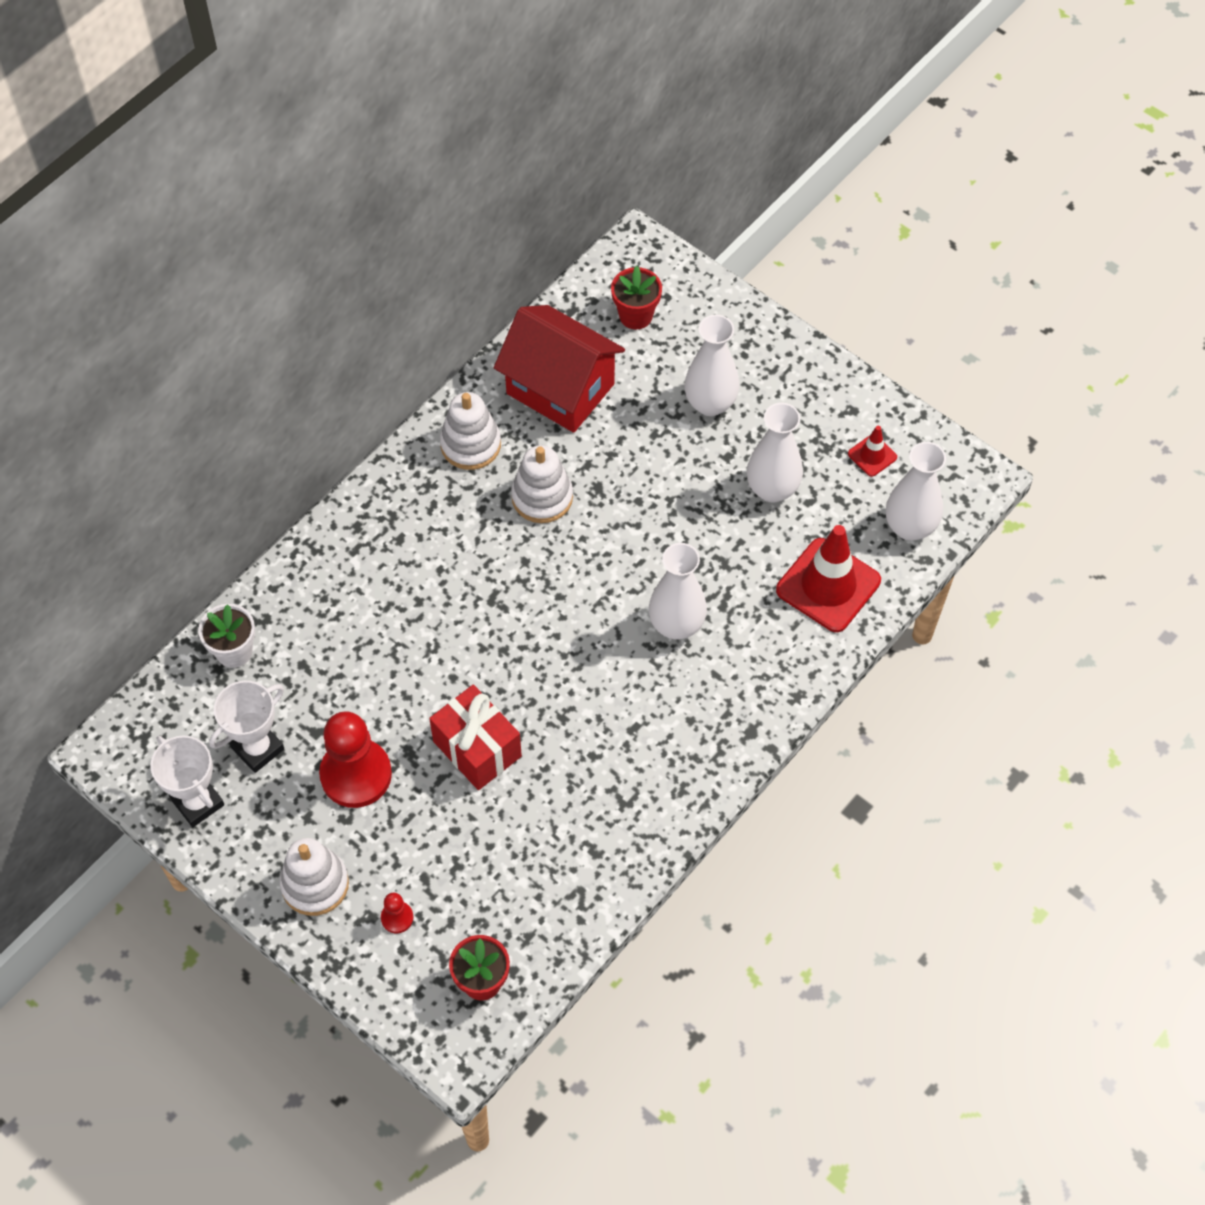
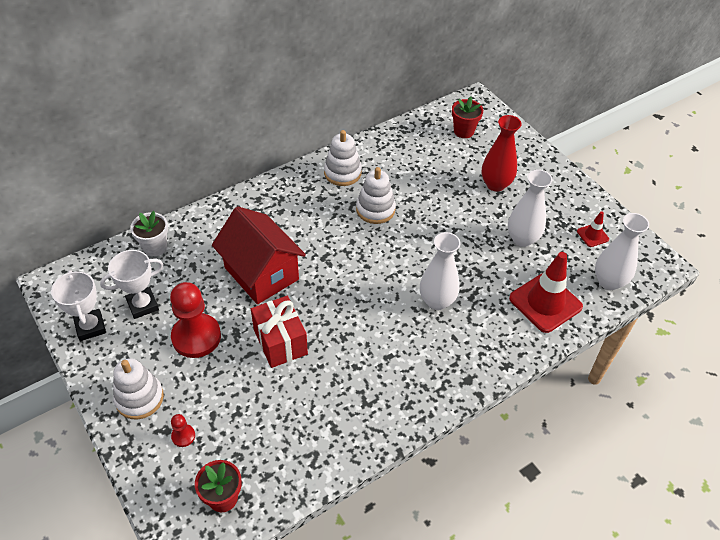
camera: 15 degrees right, 10 degrees down
red house [494,305,625,433] -> red house moved to [212,206,306,304]
white vase [684,315,739,416] -> red vase [482,115,522,192]

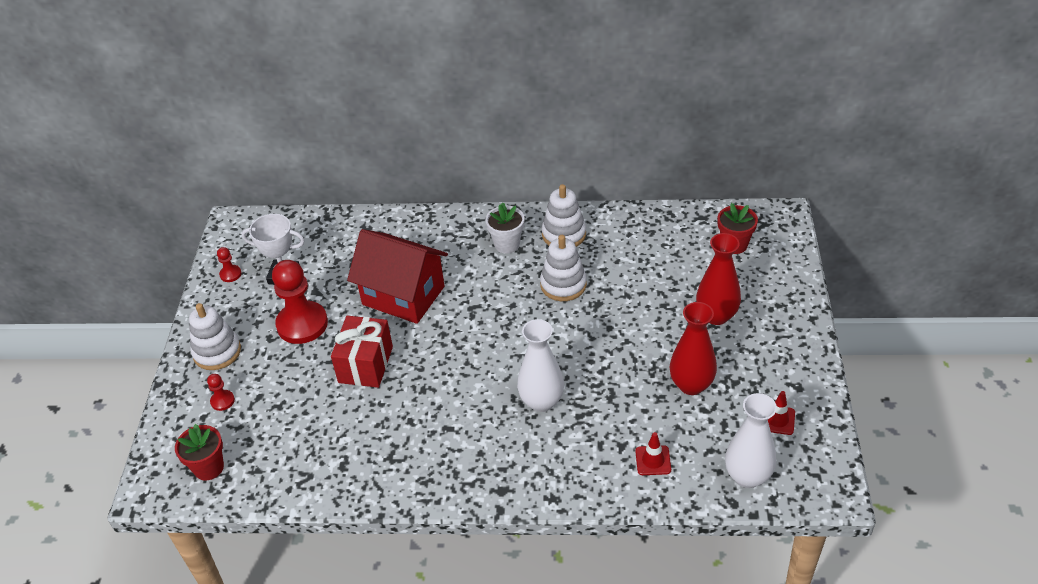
camera: 40 degrees right, 5 degrees down
white trophy [51,270,106,341] -> red pawn [217,247,241,282]
white flower pot [130,211,168,256] -> white flower pot moved to [485,202,525,253]
red house [212,206,306,304] -> red house turned 60 degrees counterclockwise [347,229,448,324]
white vase [508,170,553,247] -> red vase [670,302,717,395]
red traffic cone [509,252,583,333] -> red traffic cone [635,432,671,475], size x0.48

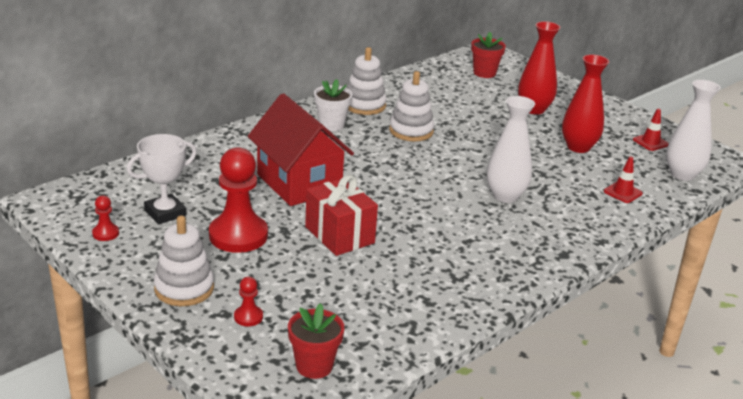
camera: 50 degrees left, 15 degrees down
red house [347,229,448,324] -> red house turned 75 degrees clockwise [248,93,354,206]

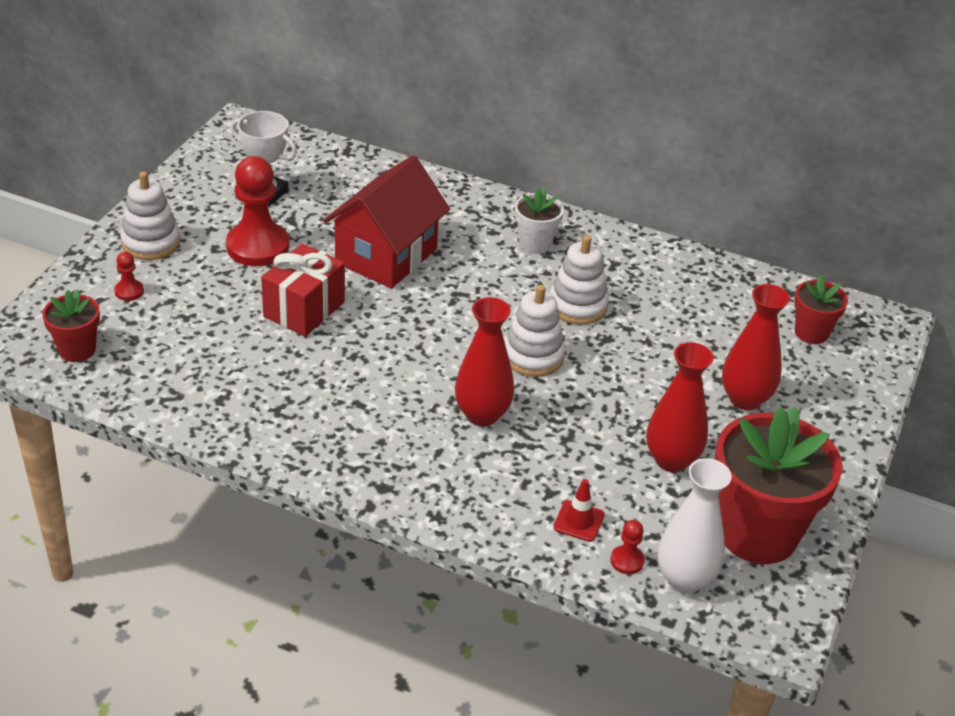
camera: 65 degrees right, 10 degrees up
red pawn [92,195,119,241] -> red pawn moved to [610,520,645,574]
white stacking toy [347,47,387,115] -> white stacking toy moved to [504,285,565,377]
white vase [487,96,535,203] -> red vase [455,297,514,426]
red traffic cone [633,109,669,151] -> red flower pot [715,406,842,564]

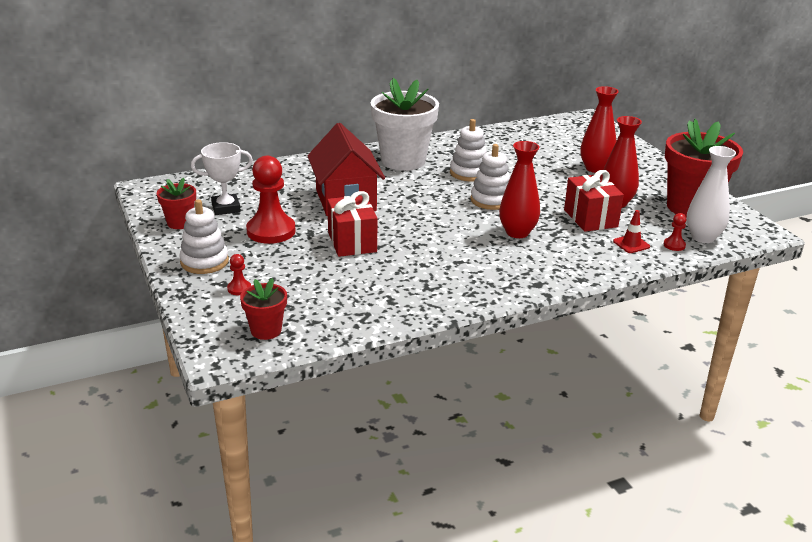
camera: 45 degrees left, 10 degrees down
white flower pot [515,188,564,254] -> white flower pot [371,78,439,171], size x2.01
red flower pot [794,275,848,344] -> red flower pot moved to [157,178,196,229]
none -> red gift [564,170,624,232]

